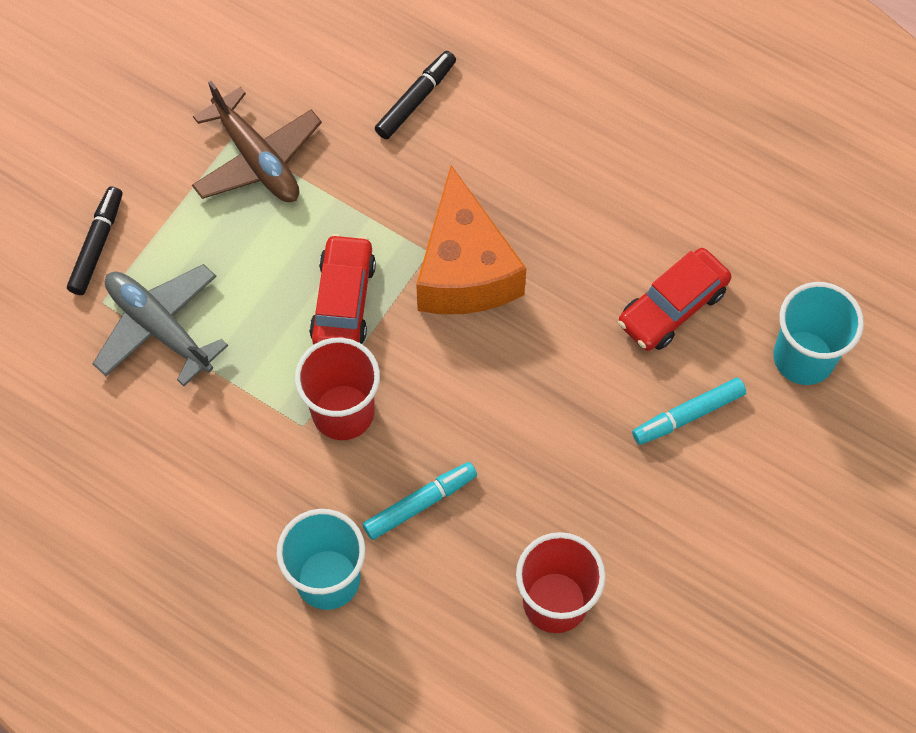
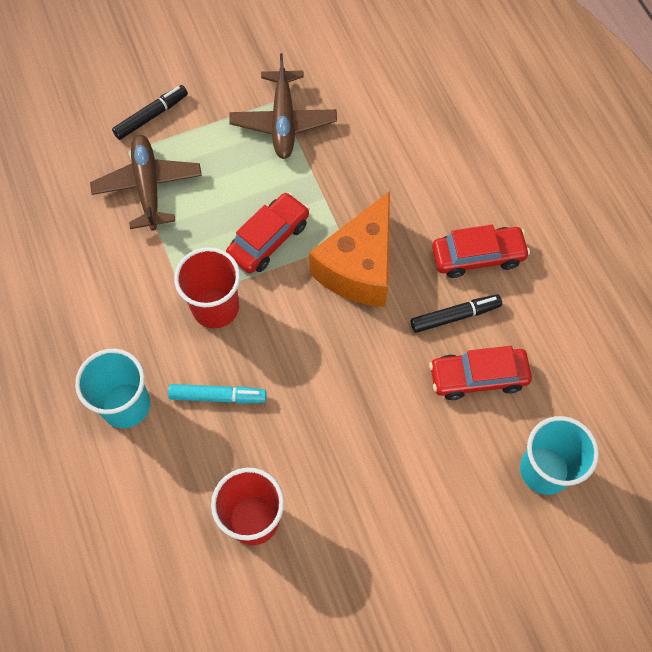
camera: 35 degrees right, 0 degrees up
grey plane [93,264,228,386] -> brown plane [90,135,202,231]
black marker [375,51,456,139] -> black marker moved to [411,295,502,333]
turquoise marker [632,378,746,445] -> none
none -> red car [432,224,530,278]

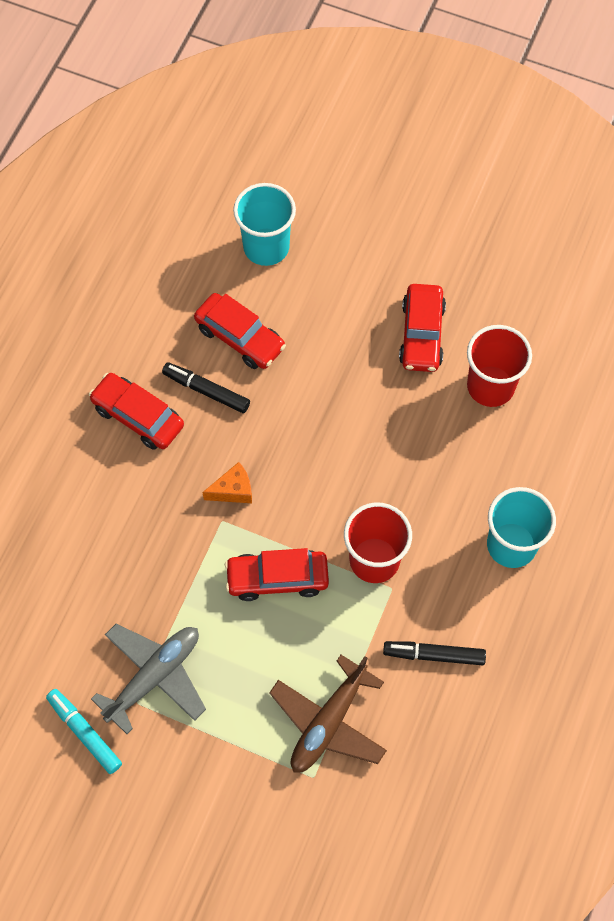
camera: 135 degrees left, 0 degrees up
black marker [112,85,188,140] -> black marker moved to [383,641,486,666]
turquoise marker [168,384,267,404] -> turquoise marker moved to [46,689,122,774]
brown plane [230,53,337,159] -> grey plane [91,624,206,734]
orange cheese [309,191,390,307] -> orange cheese [203,462,252,503], size x0.43
none -> red car [399,284,446,372]

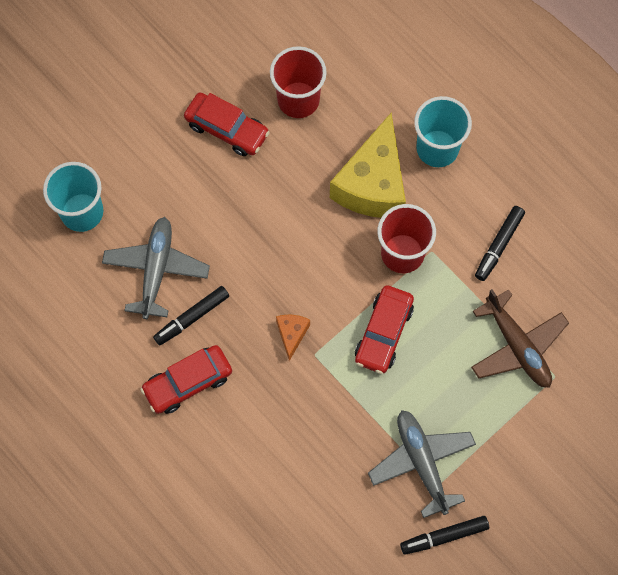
camera: 65 degrees left, 5 degrees up
turquoise marker [46,689,122,774] -> black marker [400,516,489,555]
red car [194,293,286,369] -> grey plane [102,217,210,319]
none -> yellow cheese [330,113,406,218]

